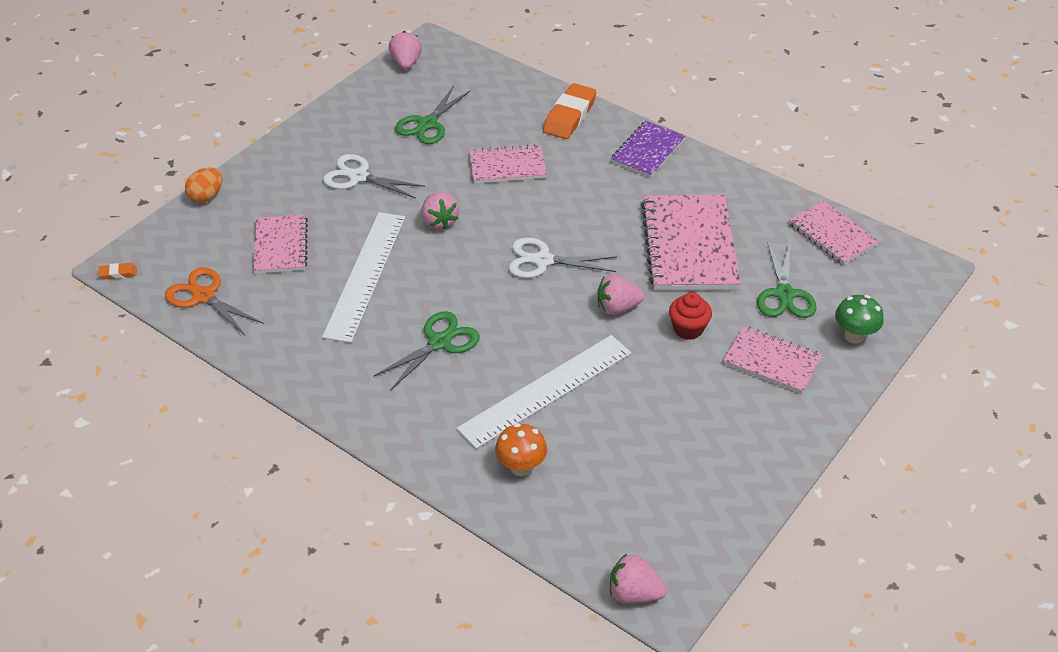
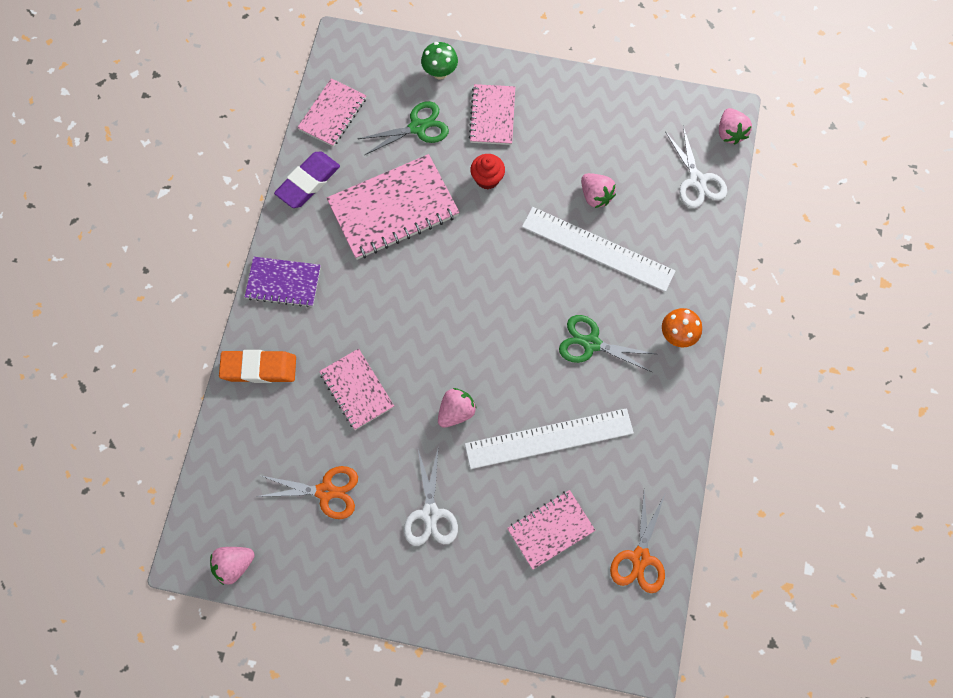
camera: 115 degrees left, 25 degrees up
orange eraser [98,263,137,279] -> none
orange egg [185,167,222,203] -> none
green scissors [395,86,471,144] -> orange scissors [256,466,358,519]
orange mushroom [495,423,547,476] -> orange mushroom moved to [662,308,702,347]
white scissors [509,238,617,278] -> white scissors moved to [665,126,727,208]
pink strawberry [597,274,644,315] -> pink strawberry moved to [581,173,616,208]
none -> purple eraser [274,152,340,208]

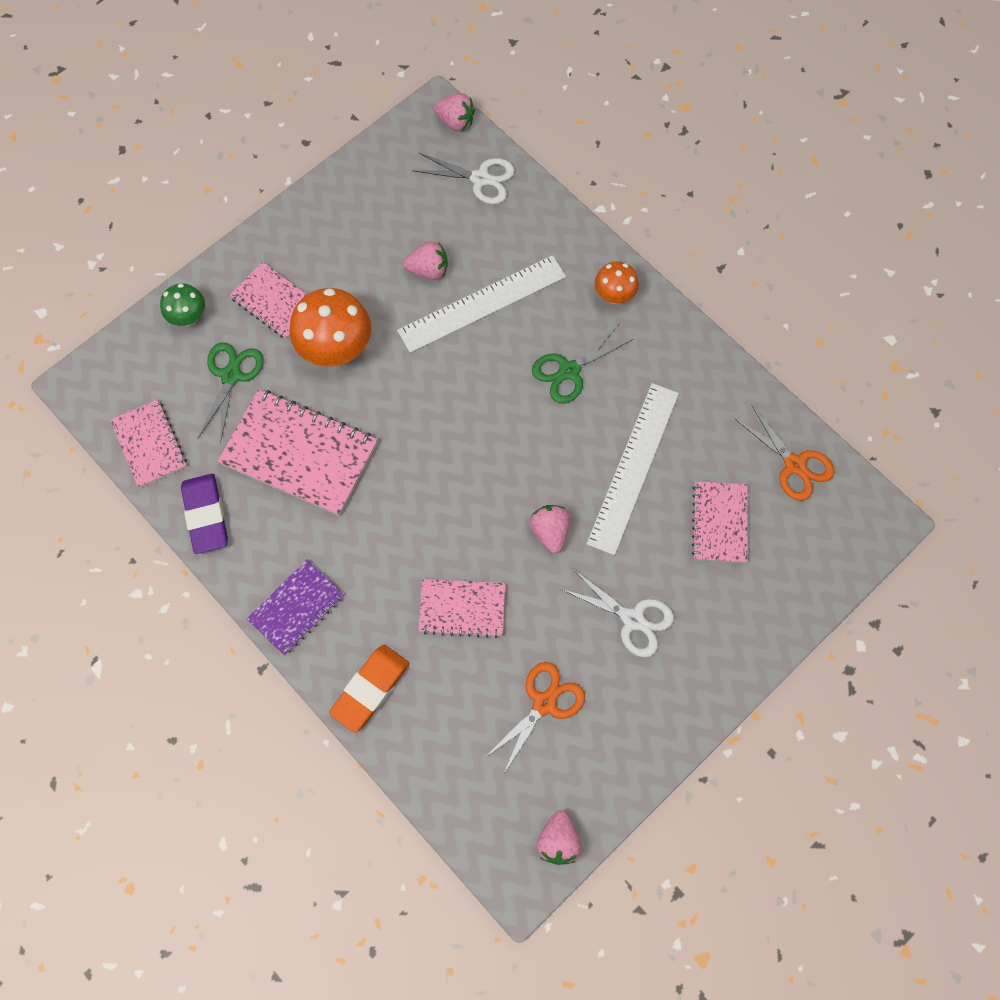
camera: 55 degrees left, 0 degrees up
pink notebook [327,154,460,260] -> pink notebook turned 75 degrees counterclockwise [218,389,378,516]
red cupcake [470,154,505,189] -> orange mushroom [289,288,371,367]

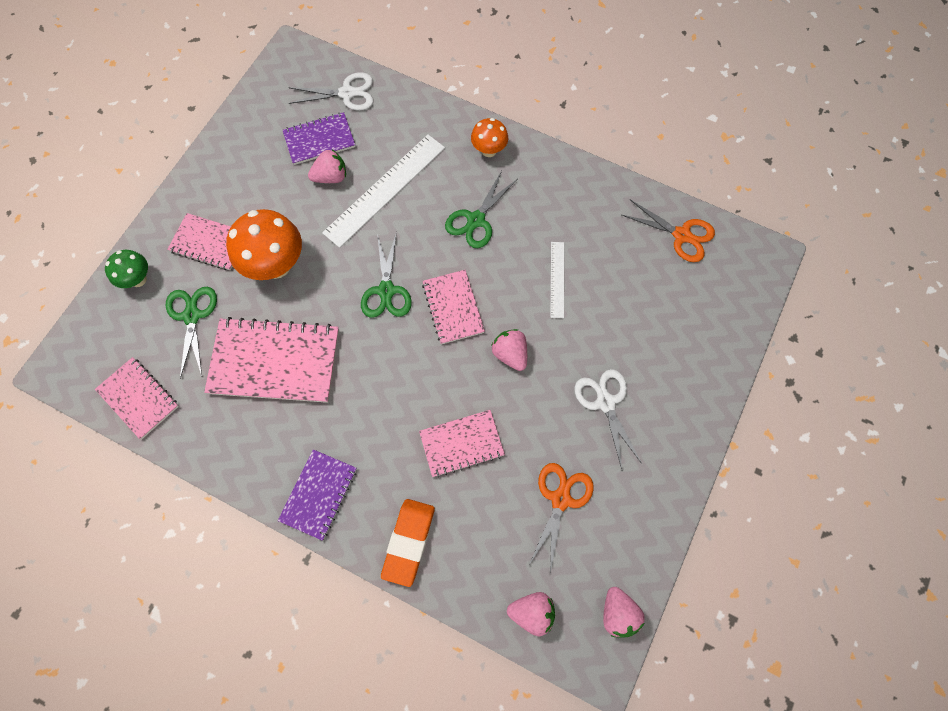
camera: 20 degrees left, 0 degrees up
purple eraser [181,474,228,554] -> none
pink strawberry [434,93,475,131] -> pink strawberry moved to [507,592,555,637]
white scissors [561,568,674,658] -> white scissors turned 120 degrees counterclockwise [575,369,642,469]
white ruler [587,383,679,555] -> white ruler [550,242,564,318], size x0.52
pink notebook [692,481,748,563] -> pink notebook moved to [422,270,485,344]
none -> purple notebook [283,112,355,165]
none -> green scissors [361,231,412,317]

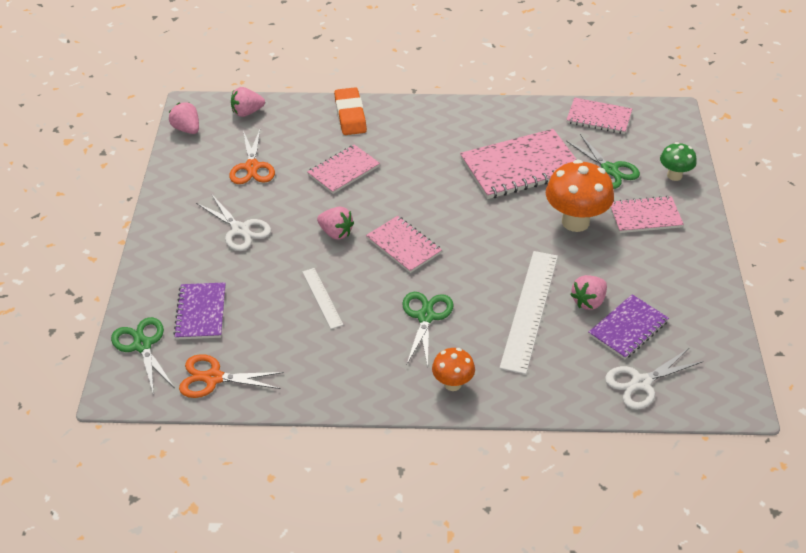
camera: 155 degrees right, 25 degrees down
purple notebook [278,449,357,541] -> purple notebook moved to [173,282,226,340]
green scissors [361,231,412,317] -> green scissors moved to [111,317,174,395]

